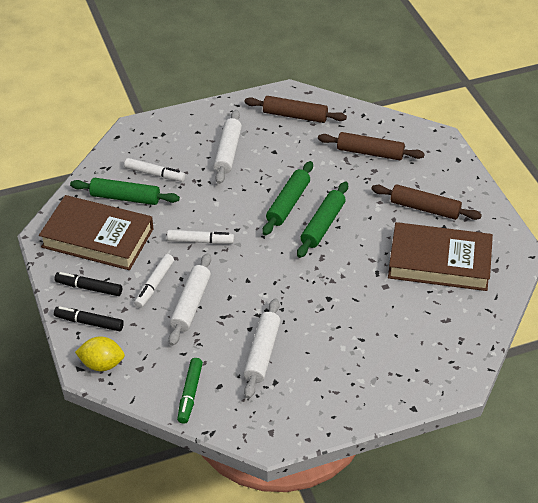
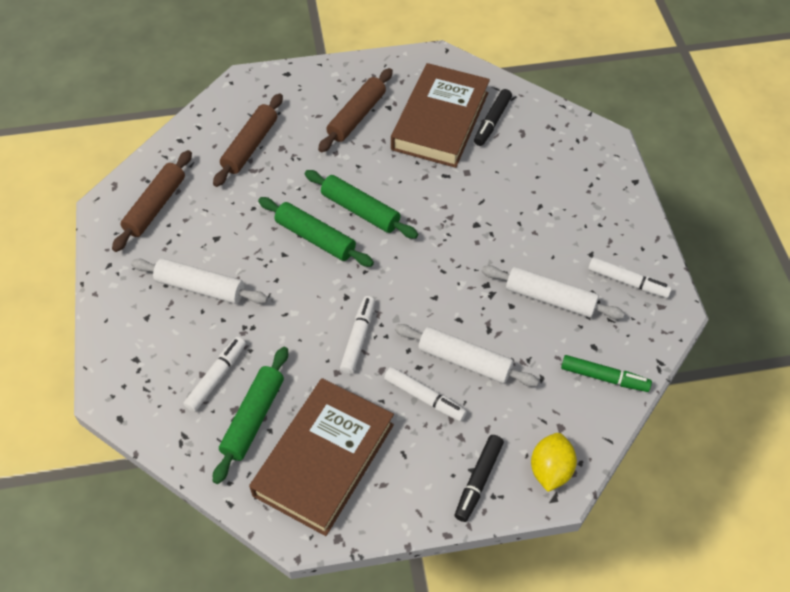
camera: 80 degrees left, 10 degrees up
black marker [55,272,122,296] -> black marker moved to [474,89,512,146]
none -> white marker [588,257,672,298]

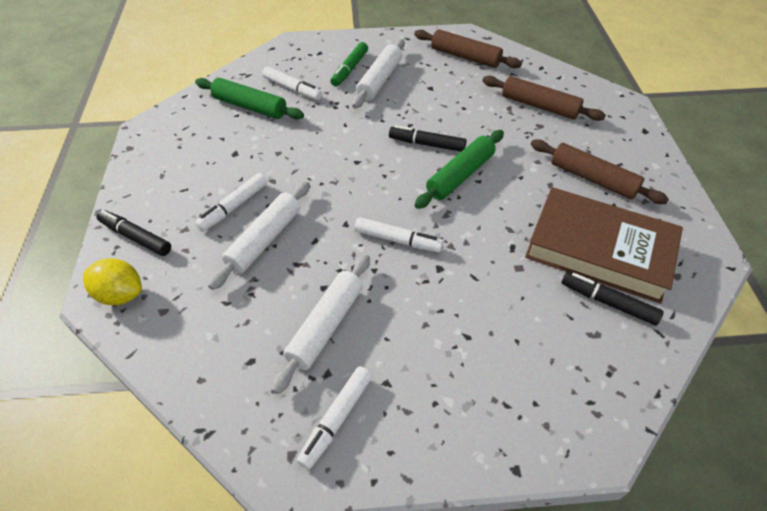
camera: 95 degrees right, 5 degrees down
brown book [249,378,394,536] -> none
green rolling pin [258,197,374,267] -> black marker [389,125,467,152]
white marker [340,296,375,374] -> white marker moved to [355,217,443,252]
green marker [561,355,652,392] -> green marker moved to [330,42,368,87]

